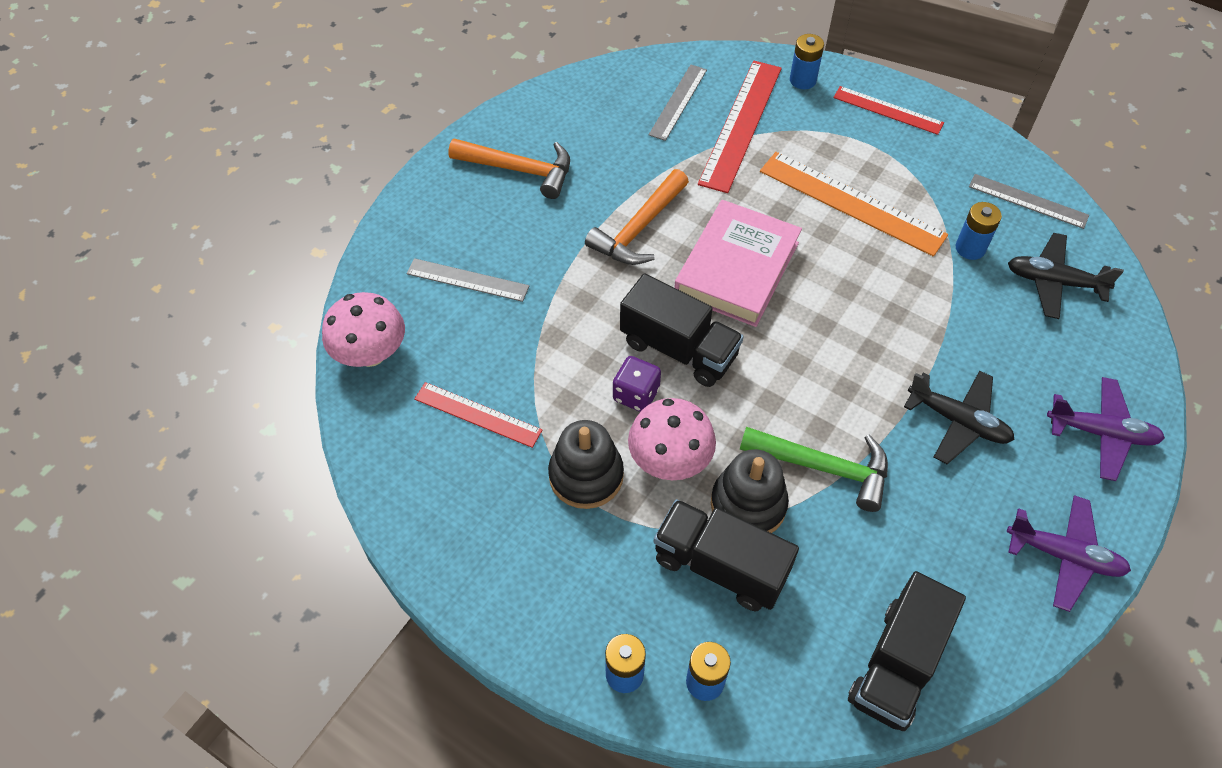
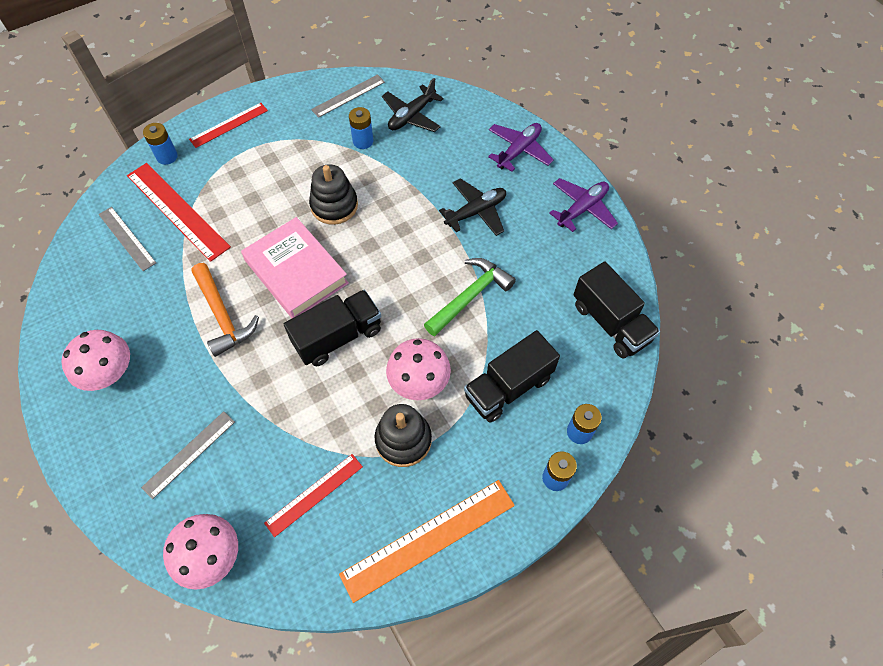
camera: 65 degrees left, 5 degrees up
orange hammer [448,138,570,199] -> pink mushroom [61,330,130,391]
purple dice [613,356,661,412] -> none
black stacking toy [711,449,789,533] -> black stacking toy moved to [309,164,358,225]
orange ruler [760,152,948,256] -> orange ruler moved to [339,480,515,603]

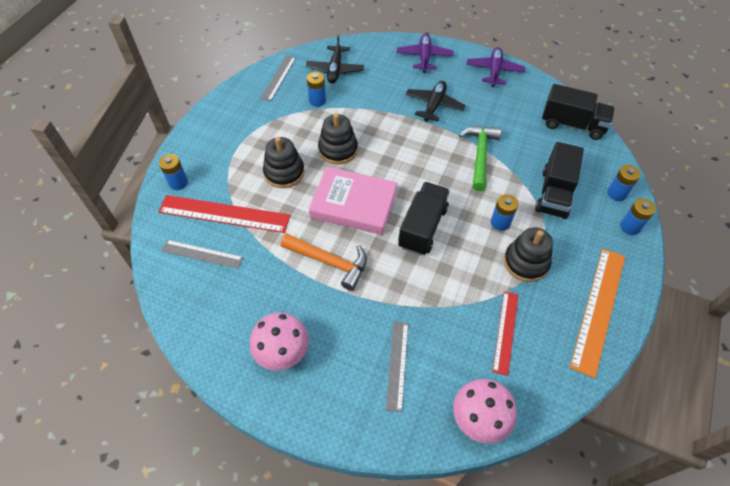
camera: 35 degrees left, 5 degrees down
red ruler [189,103,268,148] -> none
pink mushroom [386,338,451,400] -> blue battery [491,194,518,231]
none -> black stacking toy [263,137,305,188]

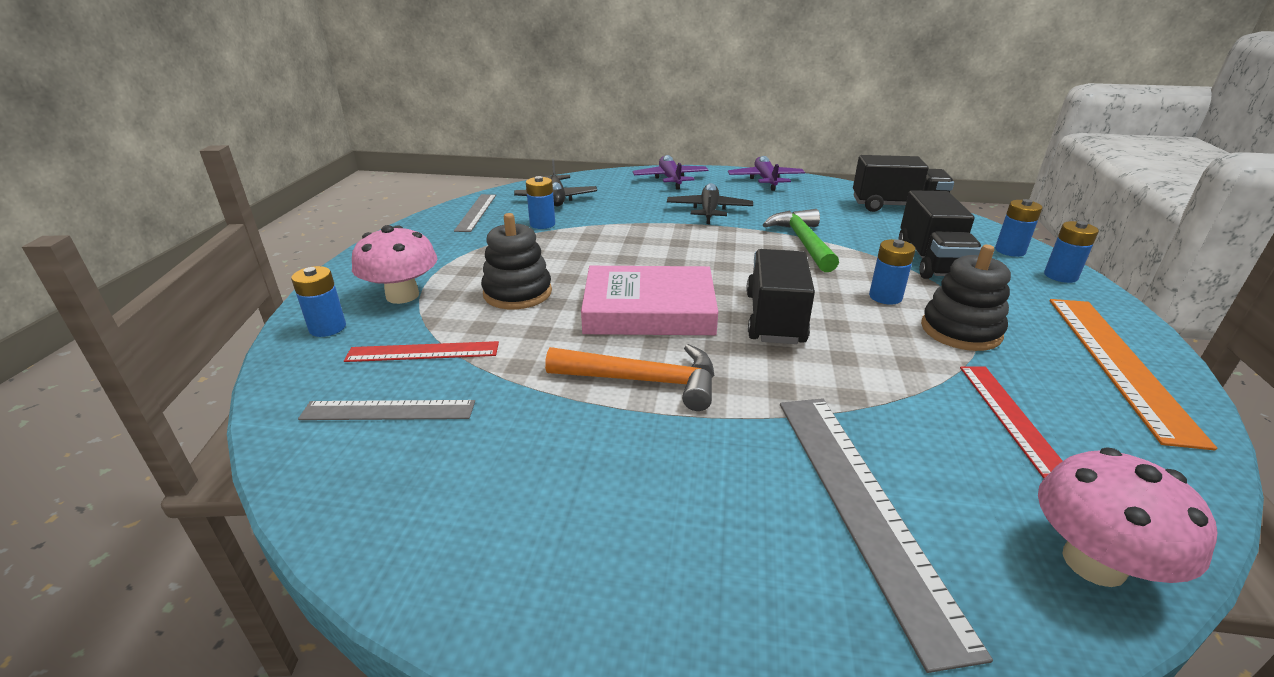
camera: 15 degrees left, 25 degrees down
red ruler [158,195,290,233] -> red ruler [344,341,499,362], size x0.60
pink mushroom [250,312,309,371] -> pink mushroom moved to [352,225,437,304]
black stacking toy [318,113,358,164] -> none
grey ruler [386,322,408,412] -> grey ruler [780,398,993,673], size x1.66

